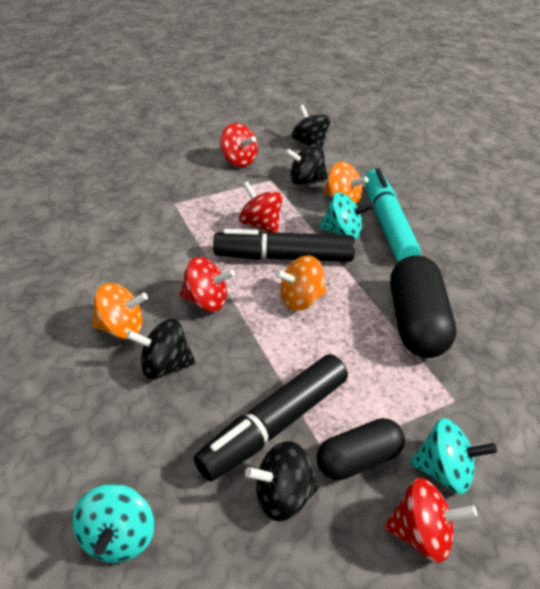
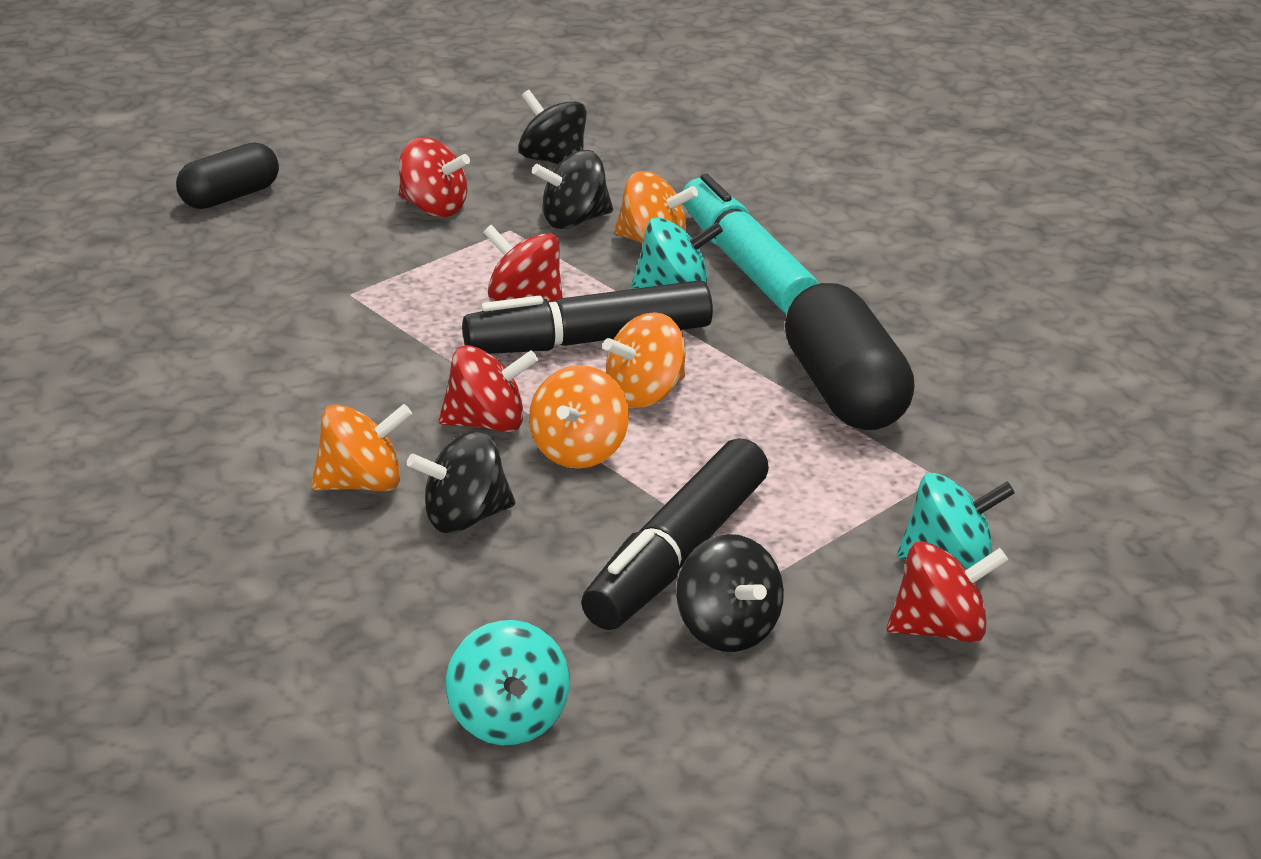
camera: 15 degrees left, 10 degrees down
black spinning top [245,441,319,521] -> black spinning top turned 90 degrees counterclockwise [676,534,784,652]
black capsule [317,418,405,480] -> black capsule moved to [176,143,279,209]
none -> orange spinning top [529,365,629,469]

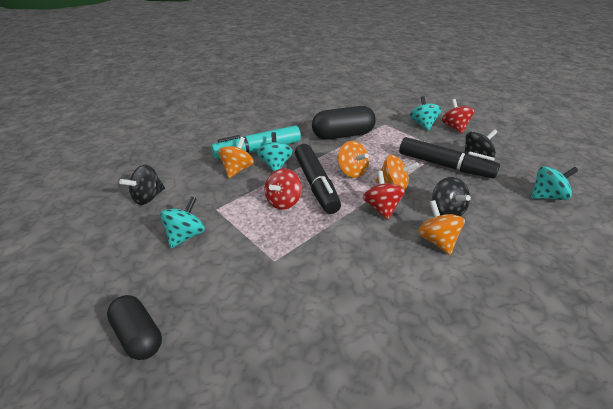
camera: 90 degrees left, 5 degrees up
red spinning top [399,137,470,217] -> turquoise spinning top [160,196,205,248]
black spinning top [532,150,613,229] -> none

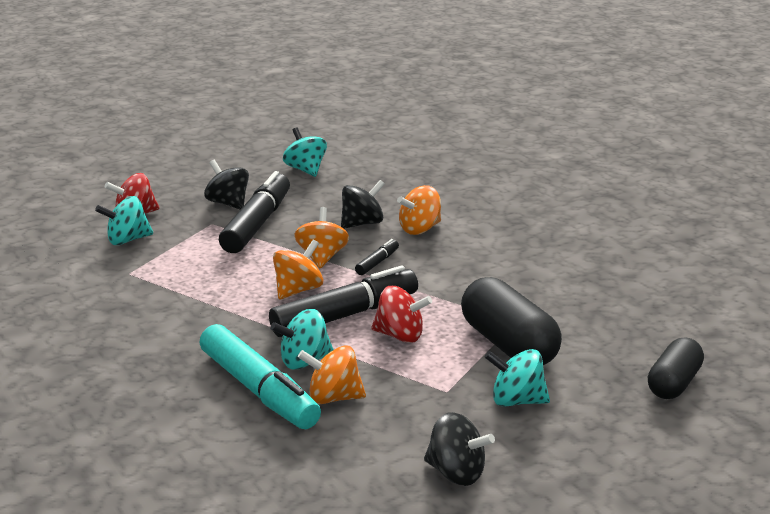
camera: 105 degrees left, 10 degrees down
black capsule [312,106,376,140] -> black capsule moved to [461,277,562,365]
red spinning top [363,171,405,220] -> black marker [355,239,399,275]

